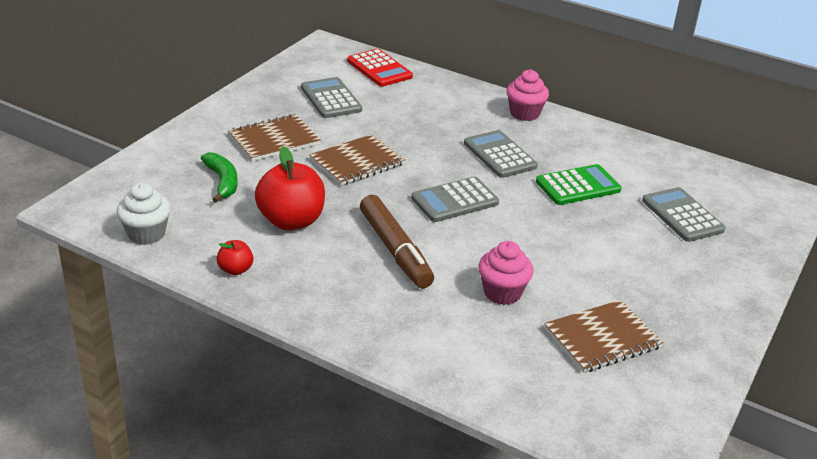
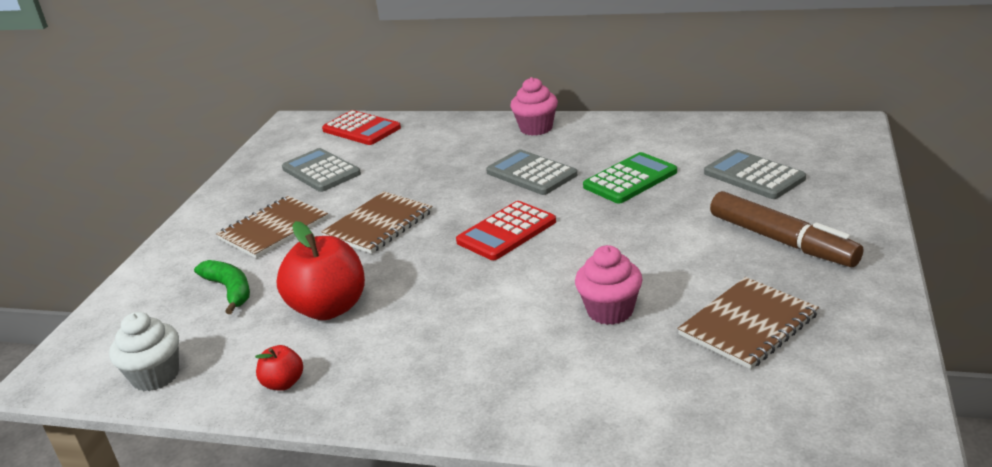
camera: 10 degrees left, 5 degrees down
brown marker [360,195,434,288] -> brown marker moved to [710,191,863,267]
grey calculator [411,177,499,222] -> red calculator [456,201,556,260]

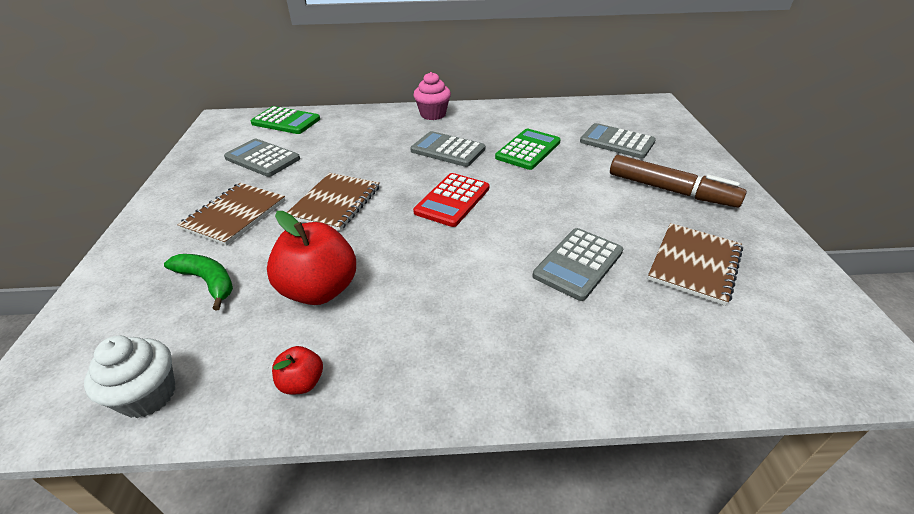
camera: 20 degrees left, 10 degrees up
red calculator [322,110,401,145] -> green calculator [251,106,320,134]
pink cupcake [575,245,643,325] -> grey calculator [533,228,623,301]

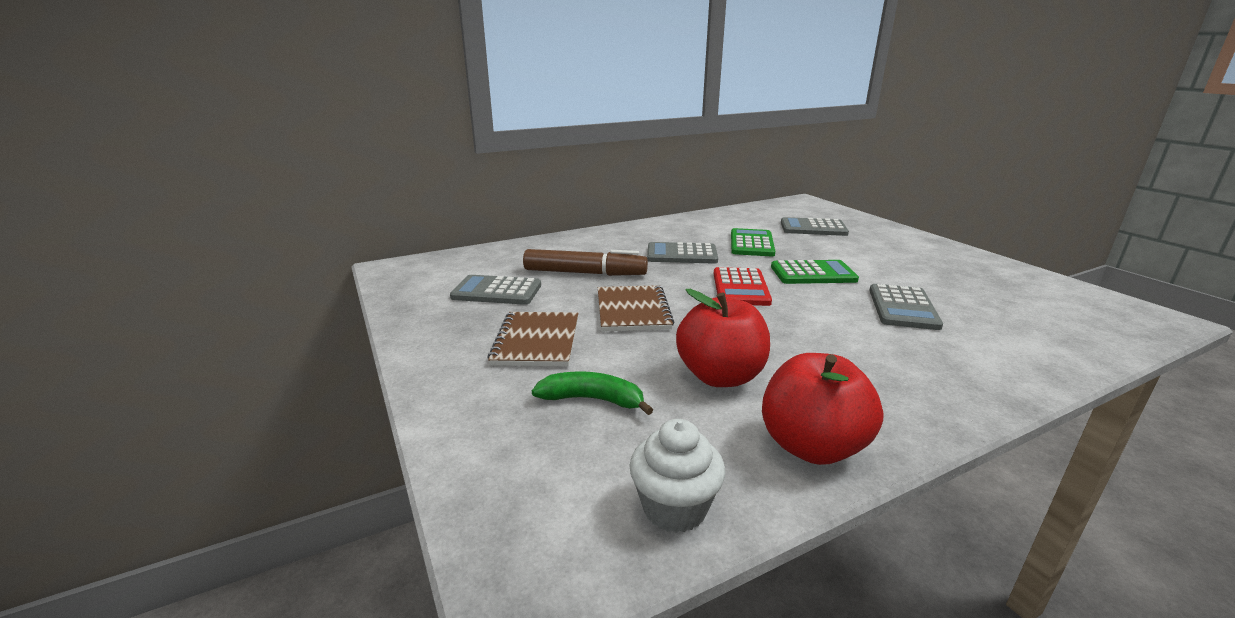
camera: 25 degrees left, 15 degrees down
green calculator [251,106,320,134] -> green calculator moved to [771,260,859,284]
red apple [272,346,323,395] -> red apple [762,353,884,465], size x2.06
pink cupcake [413,72,451,120] -> none
brown marker [610,155,747,208] -> brown marker moved to [523,249,648,276]
brown notebook [648,223,743,306] -> none

